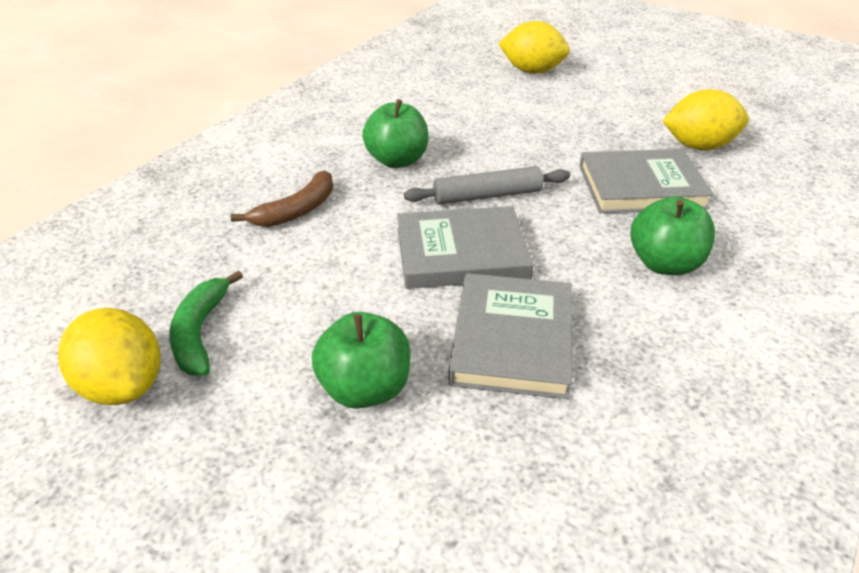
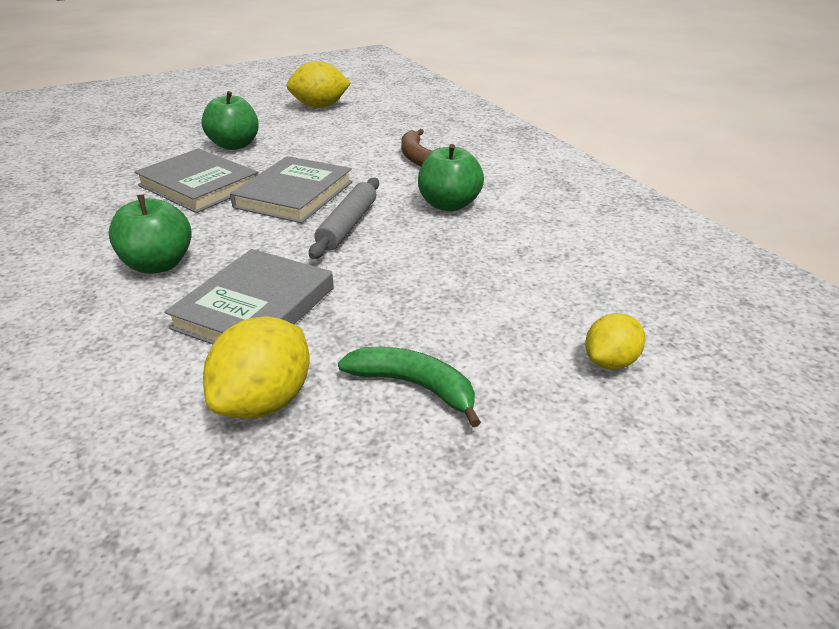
camera: 120 degrees right, 5 degrees down
green banana [169,270,243,375] -> green banana moved to [338,347,481,427]
yellow lemon [498,21,570,73] -> yellow lemon [585,313,645,370], size x0.63

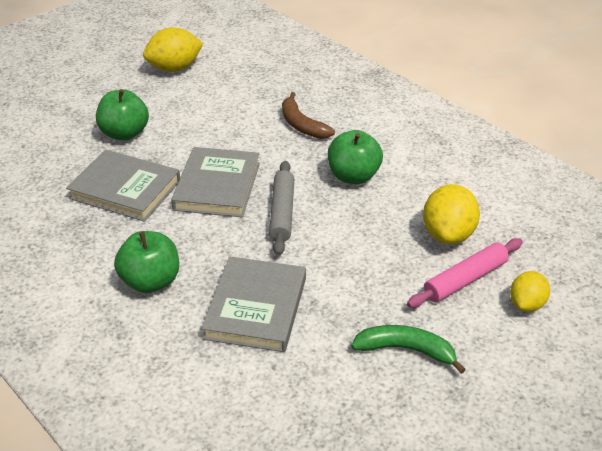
camera: 15 degrees left, 5 degrees up
yellow lemon [203,316,310,419] -> yellow lemon moved to [423,184,480,244]
none -> pink rolling pin [407,238,523,308]

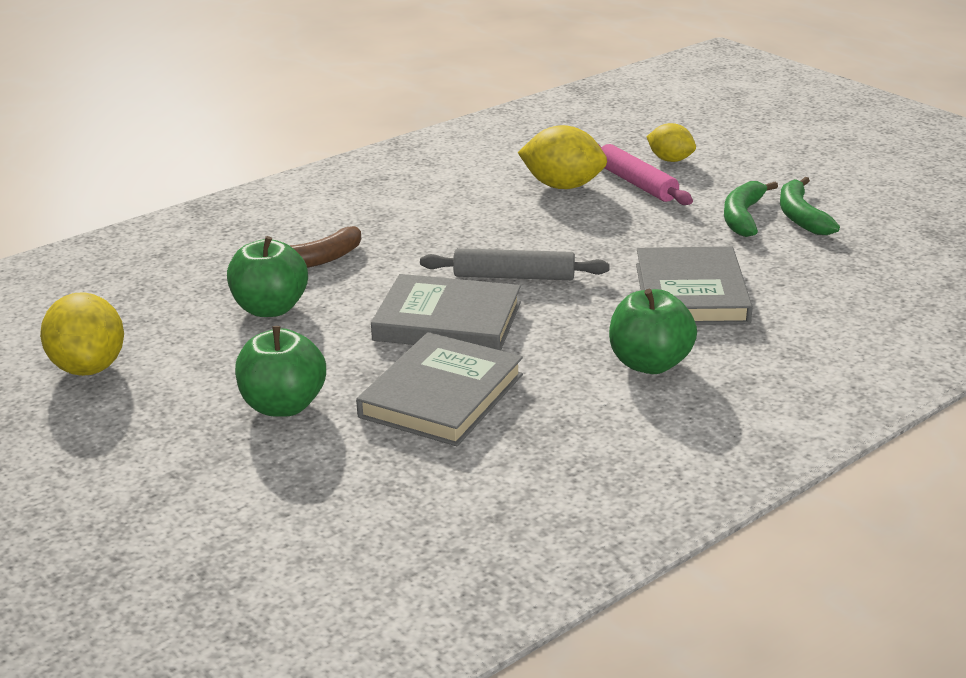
camera: 85 degrees left, 10 degrees down
grey book [201,256,306,352] -> grey book turned 75 degrees clockwise [636,246,753,325]
green apple [328,130,383,184] -> green apple moved to [227,236,308,317]
none -> green banana [780,177,840,235]

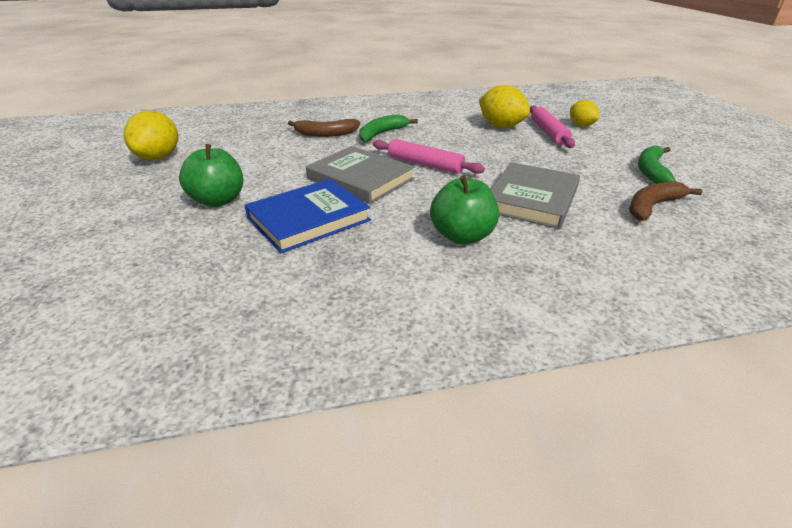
camera: 25 degrees right, 5 degrees up
green apple [227,236,308,317] -> none
grey book [356,332,523,446] -> blue book [244,179,371,253]
grey rolling pin [420,248,610,280] -> pink rolling pin [373,139,485,174]
green banana [724,181,778,237] -> green banana moved to [359,114,418,142]
none -> brown banana [630,181,702,221]

